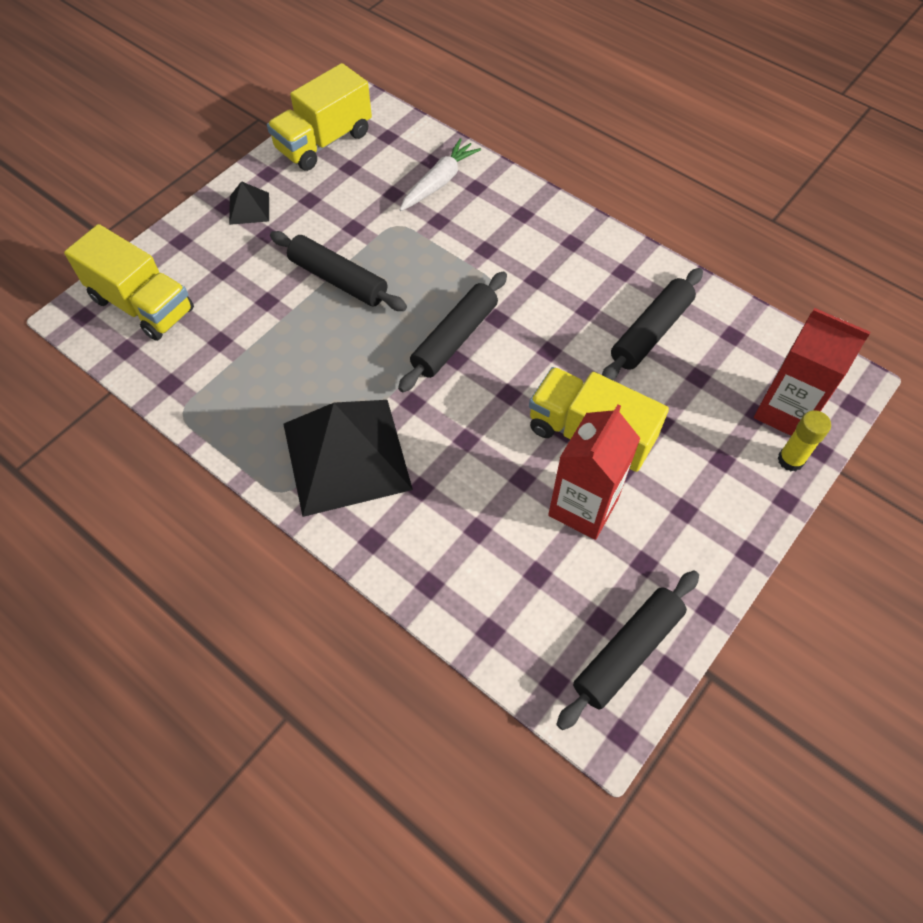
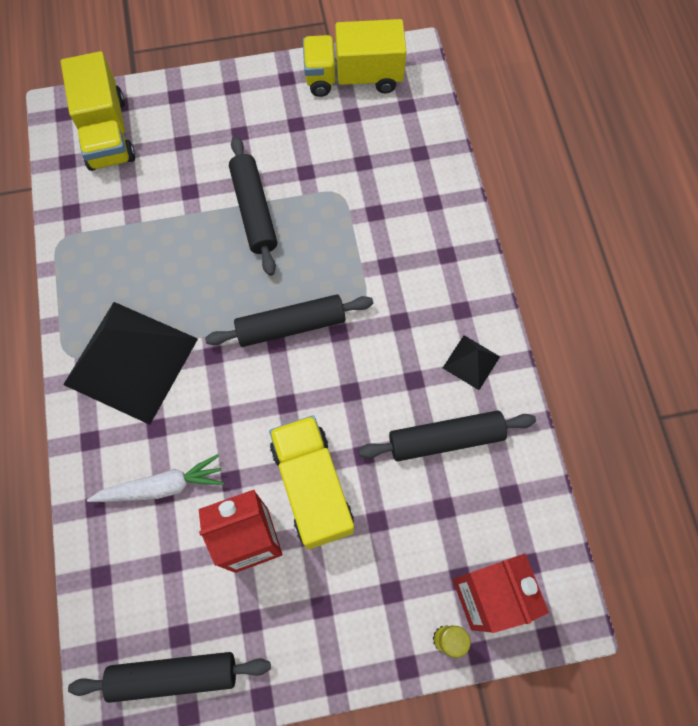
camera: 40 degrees right, 10 degrees up
black pyramid [229,181,269,225] -> black pyramid moved to [443,335,500,390]
white carrot [399,138,481,211] -> white carrot moved to [87,454,224,502]

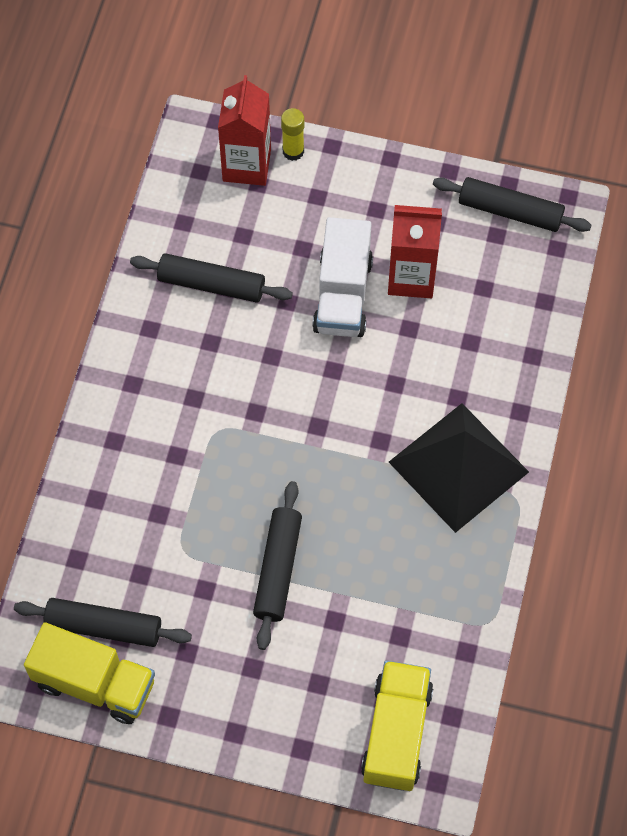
camera: 155 degrees left, 5 degrees down
white carrot [87,454,224,502] -> none
black rolling pin [205,294,373,347] -> black rolling pin moved to [14,598,192,647]
yellow truck [269,415,354,549] -> white truck [312,217,373,337]
black pyramid [443,335,500,390] -> none

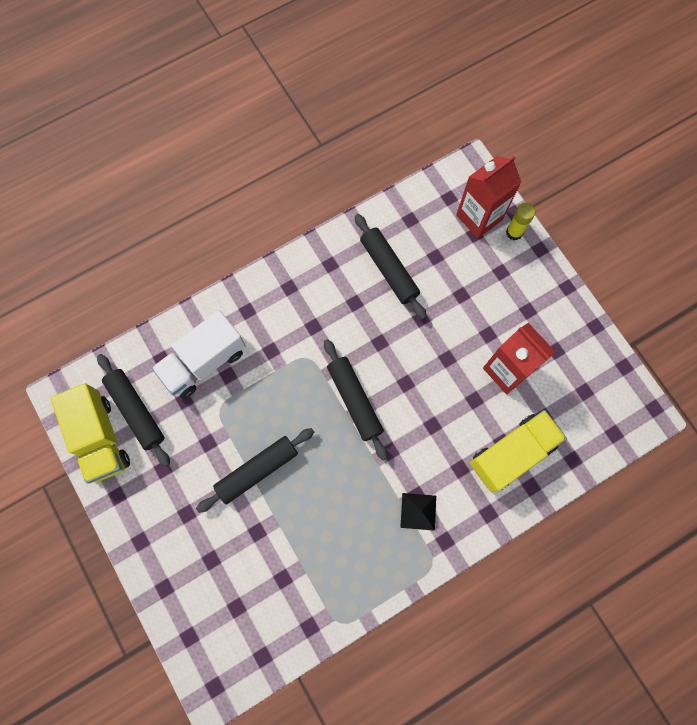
camera: 45 degrees right, 10 degrees up
white truck [312,217,373,337] -> white truck moved to [152,310,246,399]
yellow truck [361,660,433,791] -> yellow truck moved to [470,410,567,493]
black pyramid [389,403,529,533] -> black pyramid [400,493,436,531], size x0.43
black rolling pin [433,177,591,232] -> black rolling pin moved to [324,339,388,461]

